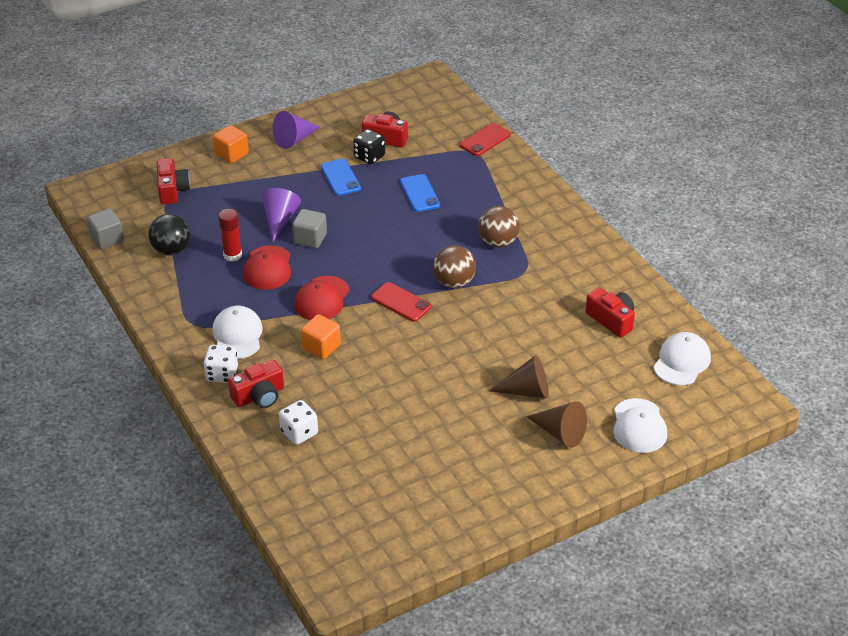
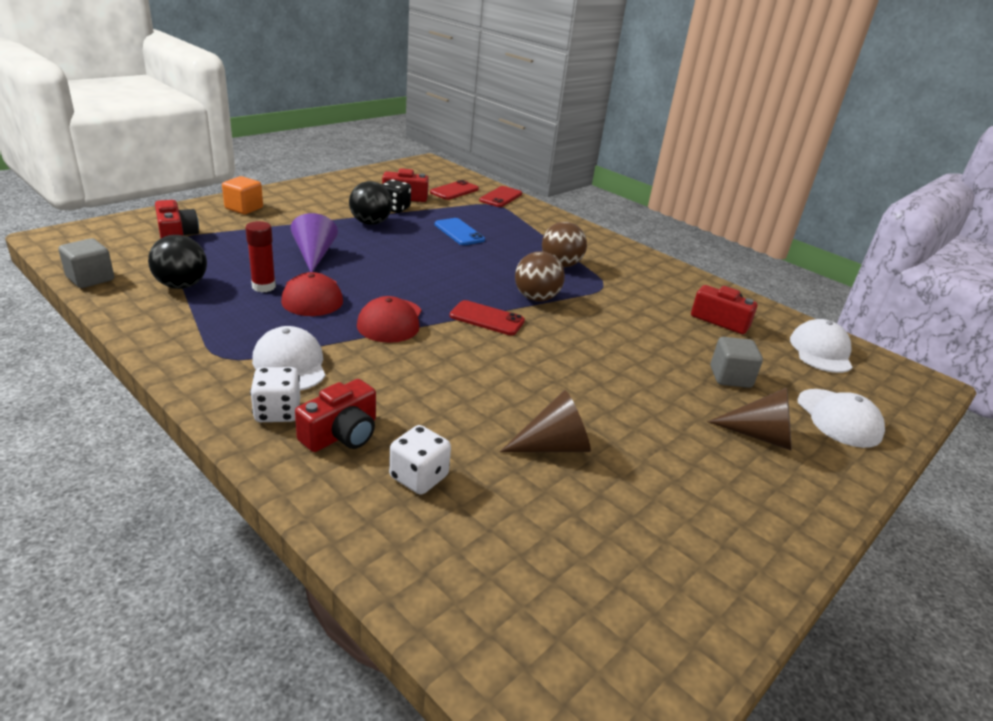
camera: 20 degrees left, 10 degrees down
purple cone [273,111,320,149] -> none
grey cube [292,209,327,248] -> grey cube moved to [711,337,763,388]
orange cube [301,314,341,359] -> none
blue phone [321,159,361,196] -> black ball [349,181,392,225]
brown cone [488,355,549,399] -> brown cone moved to [500,390,591,452]
none -> red phone [430,180,479,200]

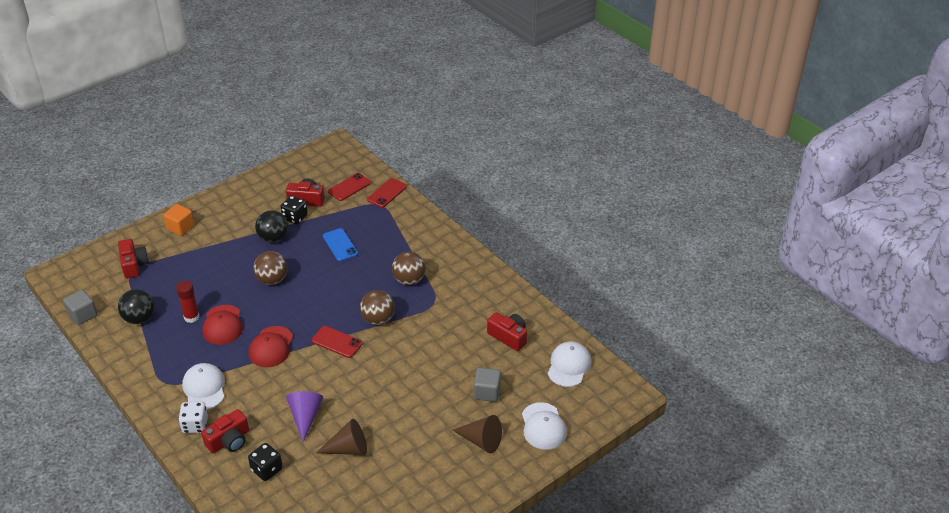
camera: 10 degrees right, 10 degrees up
purple cone [290,213,338,272] -> purple cone moved to [286,391,323,442]
white dice [389,425,451,495] -> black dice [248,443,283,481]
none -> brown ball [253,251,288,285]

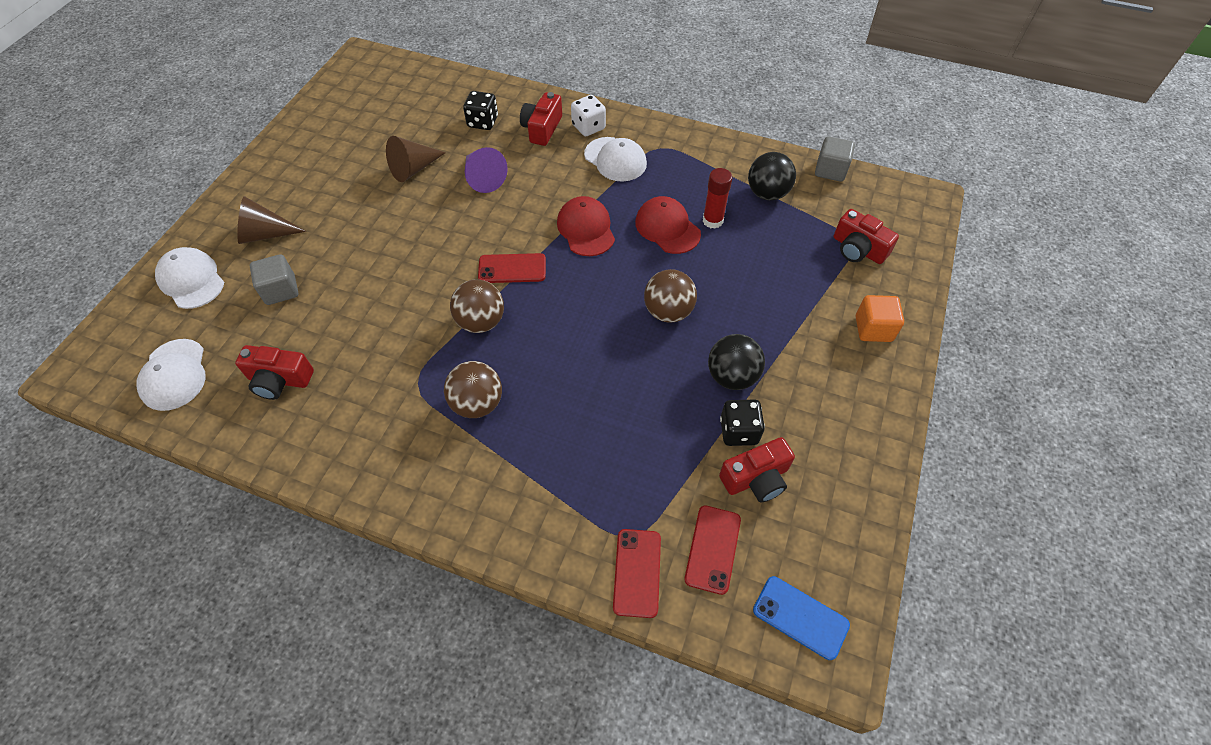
camera: 150 degrees right, 15 degrees up
blue phone [323,228,358,261] -> blue phone moved to [753,576,850,660]

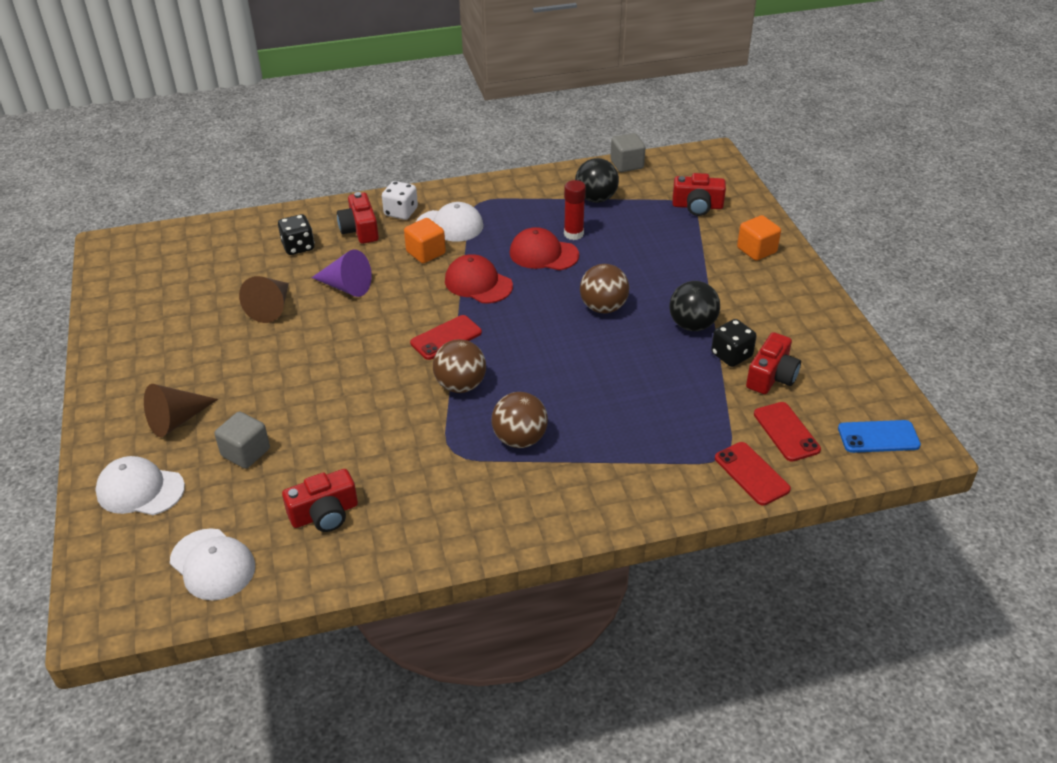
camera: 35 degrees left, 15 degrees down
none -> orange cube [404,218,446,263]

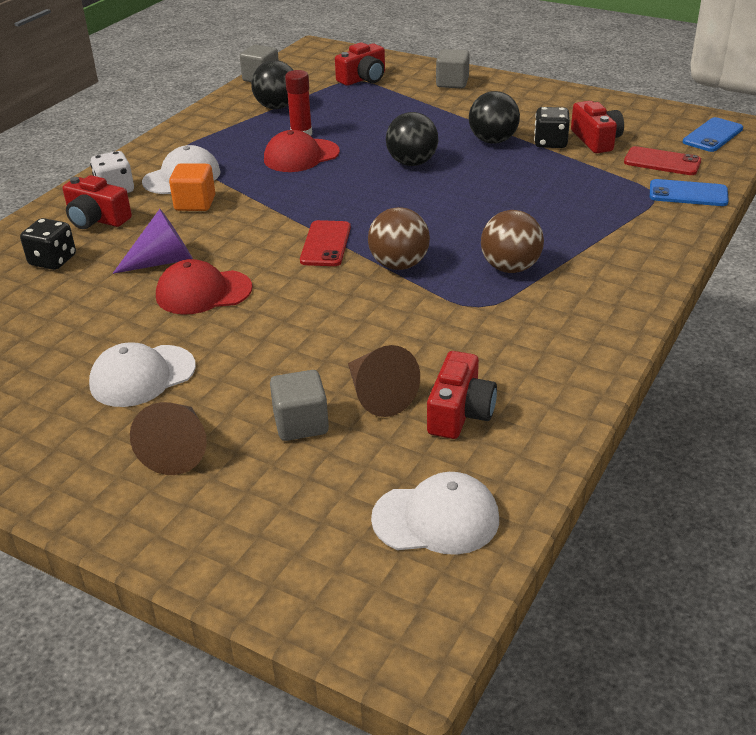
camera: 45 degrees left, 5 degrees down
white cap [95,456,185,515] -> white cap moved to [89,342,196,407]
brown cone [239,276,289,323] -> brown cone moved to [348,345,420,417]
red cap [445,254,513,303] -> red cap moved to [156,259,252,314]
brown ball [580,264,629,313] -> black ball [386,112,438,166]
red phone [715,442,791,505] -> blue phone [650,179,729,206]
orange cube [737,215,781,261] -> grey cube [436,49,470,88]

